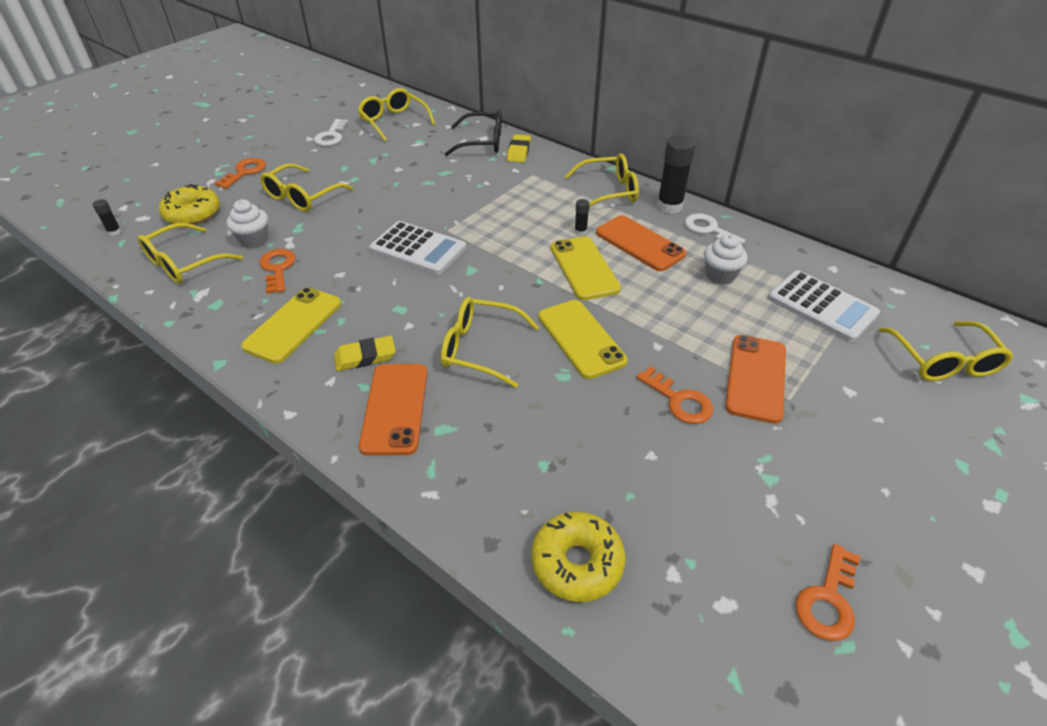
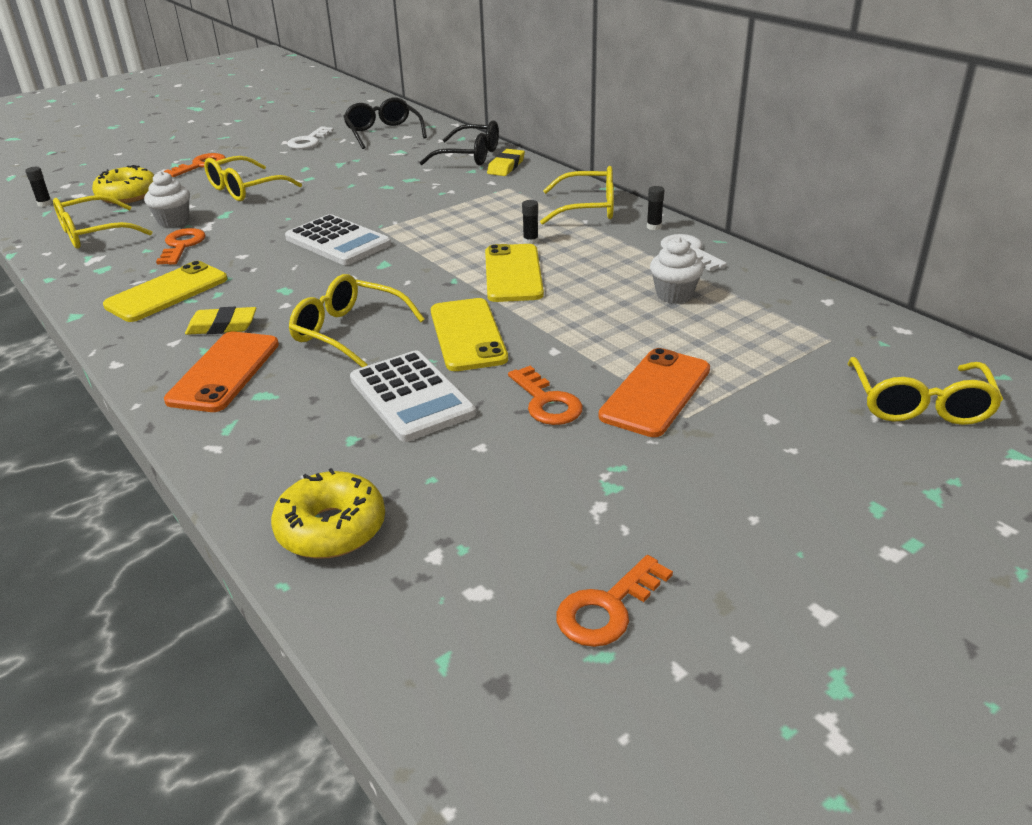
camera: 15 degrees right, 10 degrees down
yellow glasses [358,88,435,142] -> black glasses [343,98,427,149]
orange phone [596,215,686,271] -> none
black glue stick [657,135,696,214] -> black glue stick [647,186,664,230], size x0.47
white calculator [768,270,880,342] -> white calculator moved to [350,350,476,442]

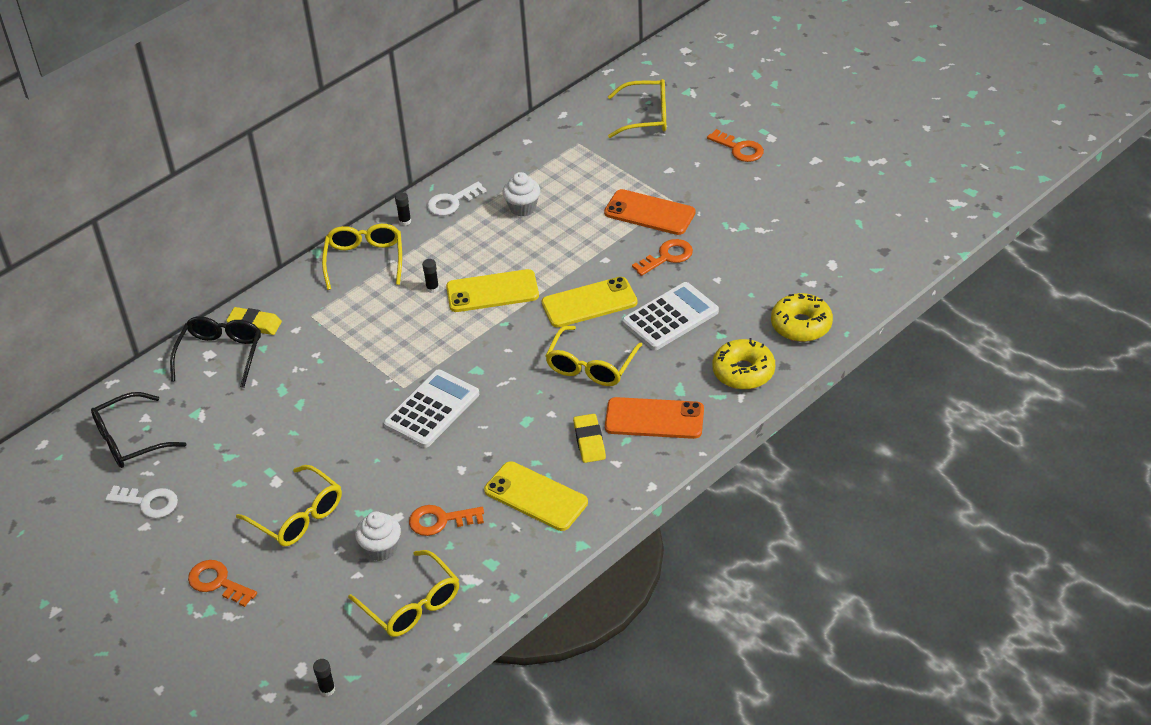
camera: 95 degrees left, 10 degrees up
yellow donut [92,165,154,204] -> yellow donut moved to [712,338,775,390]
orange key [556,555,673,647] -> orange key moved to [707,129,764,162]

